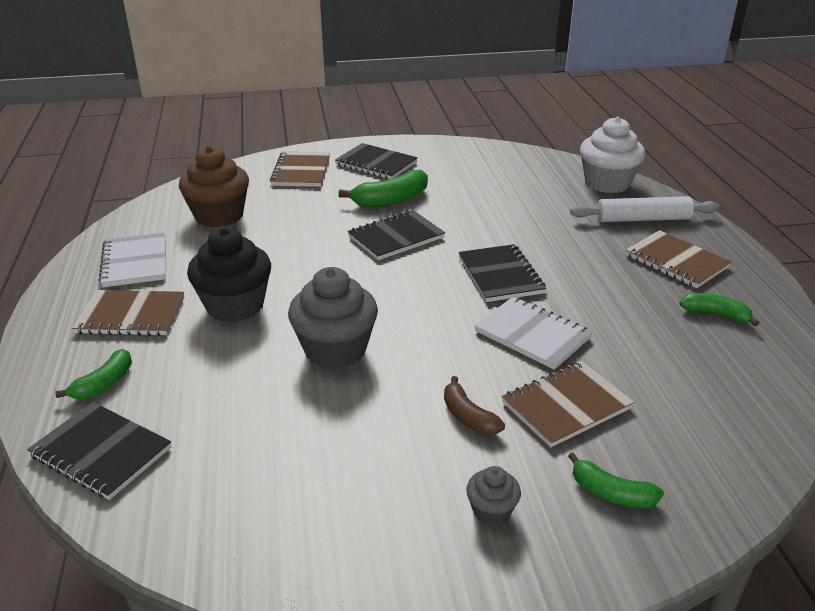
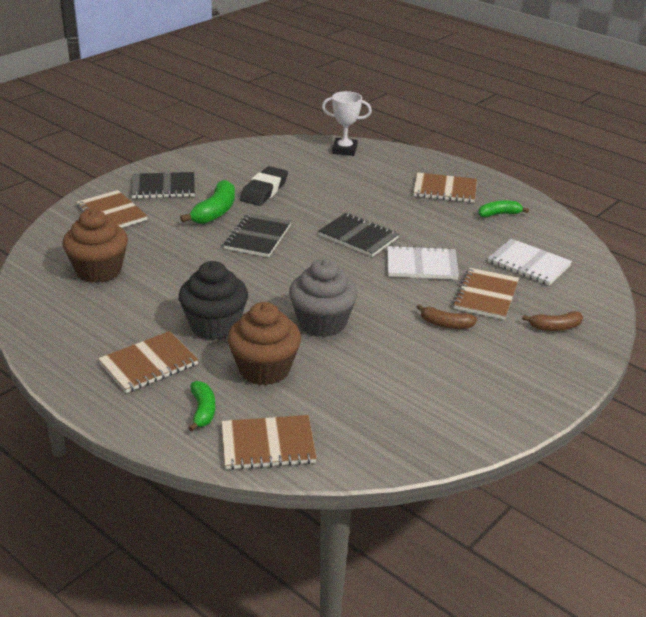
camera: 40 degrees left, 0 degrees up
black notebook [27,402,171,500] -> brown notebook [221,415,317,470]
white notebook [98,233,166,288] -> white notebook moved to [488,239,572,286]
grey cupcake [466,466,521,526] -> none
green banana [568,452,664,508] -> brown banana [522,311,583,331]
white rolling pin [570,196,719,222] -> none
white cupcake [580,117,645,193] -> white trophy [322,91,372,156]
none -> brown cupcake [227,302,301,385]
none -> black eraser [240,166,288,206]

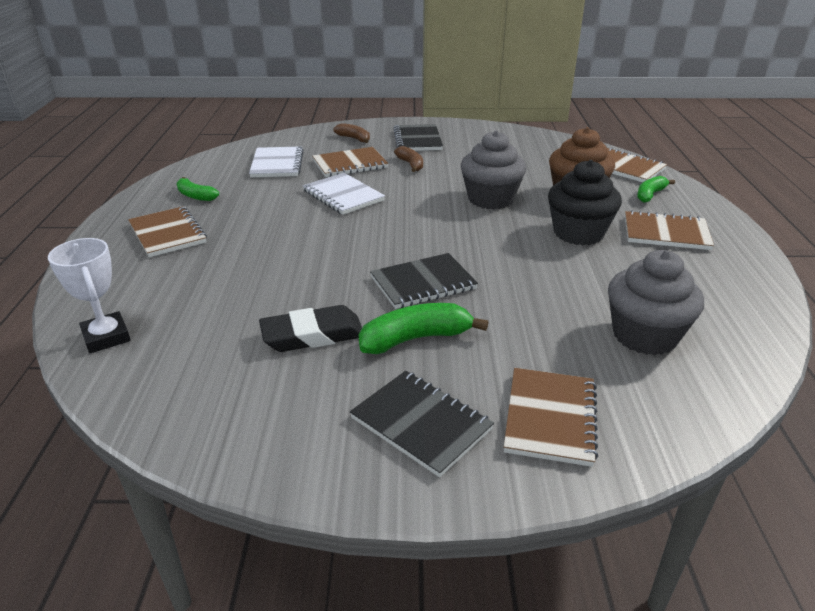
camera: 130 degrees left, 0 degrees up
brown cupcake [62,209,128,283] -> grey cupcake [608,250,704,355]
black notebook [318,213,399,257] -> black notebook moved to [393,124,443,151]

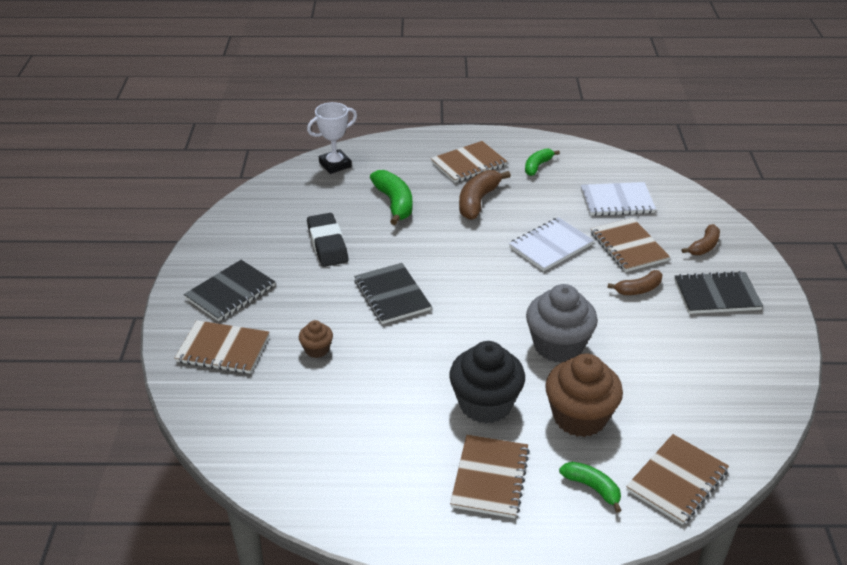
camera: 90 degrees right, 5 degrees up
green banana [359,303,488,354] -> green banana moved to [370,170,413,225]
grey cupcake [608,250,704,355] -> none
none -> brown cupcake [299,320,333,358]
none -> brown banana [459,170,511,220]

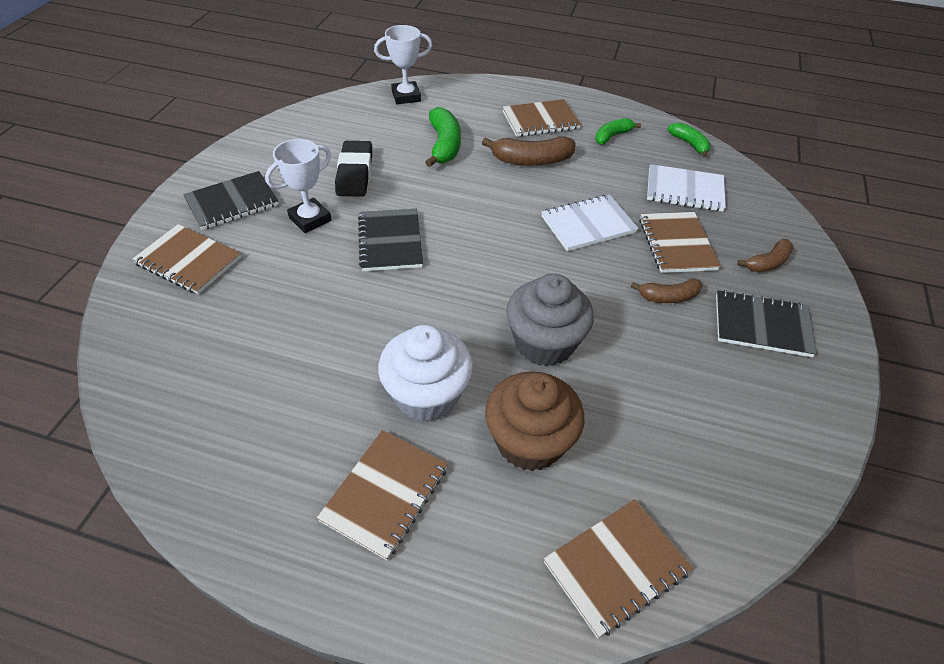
camera: 15 degrees right, 10 degrees up
brown cupcake [299,320,333,358] -> none
black cupcake [449,341,525,424] -> white cupcake [378,325,473,422]
brown banana [459,170,511,220] -> brown banana turned 135 degrees counterclockwise [482,136,576,166]
green banana [559,462,621,513] -> green banana moved to [668,122,711,158]
none -> white trophy [265,139,331,233]

